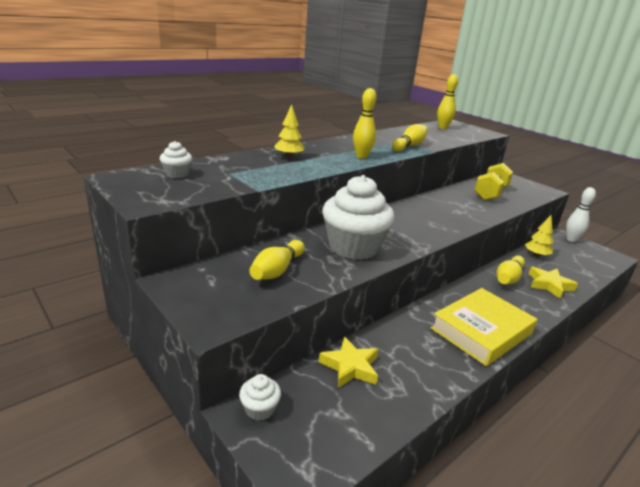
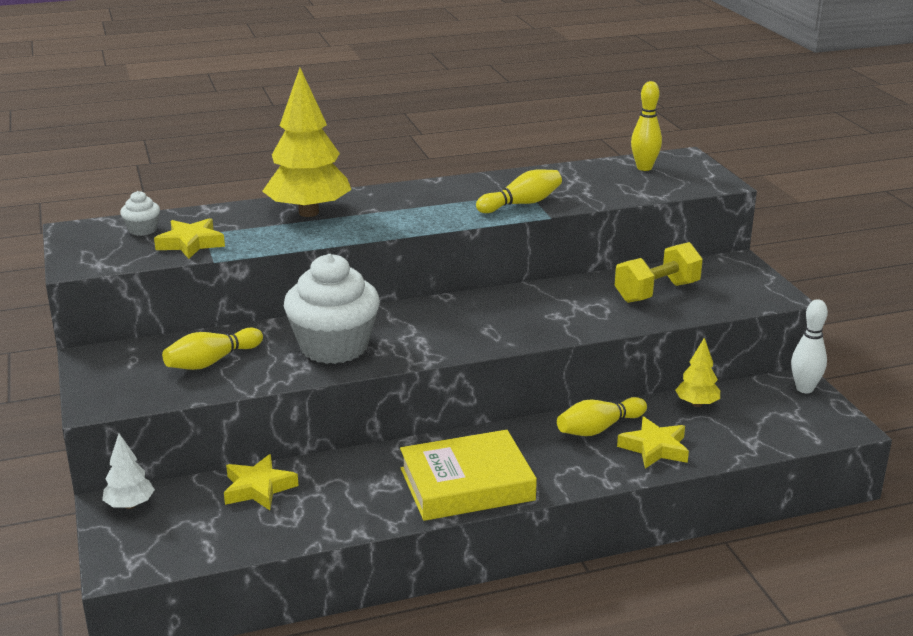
camera: 25 degrees right, 0 degrees up
white cupcake [239,374,281,421] -> white tree [102,433,155,509]
yellow tree [274,104,305,158] -> yellow tree [262,68,352,217], size x2.05
yellow bowling pin [353,88,376,158] -> none
none -> yellow star [154,218,225,259]

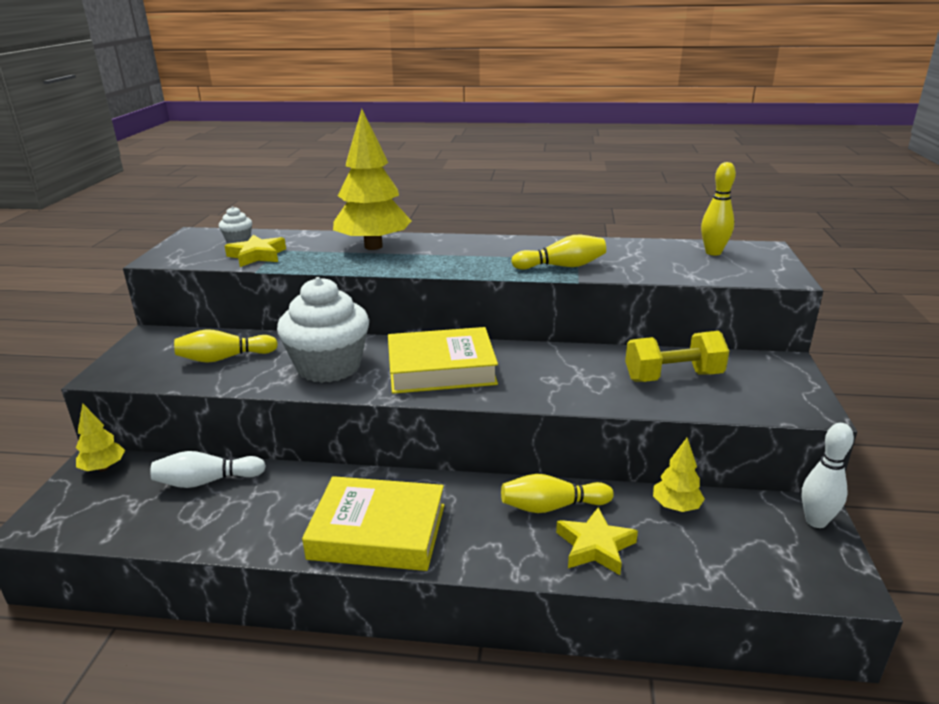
camera: 25 degrees right, 0 degrees up
white tree [102,433,155,509] -> yellow tree [76,403,125,472]
yellow star [224,454,299,510] -> white bowling pin [150,451,266,488]
none -> yellow book [388,327,498,394]

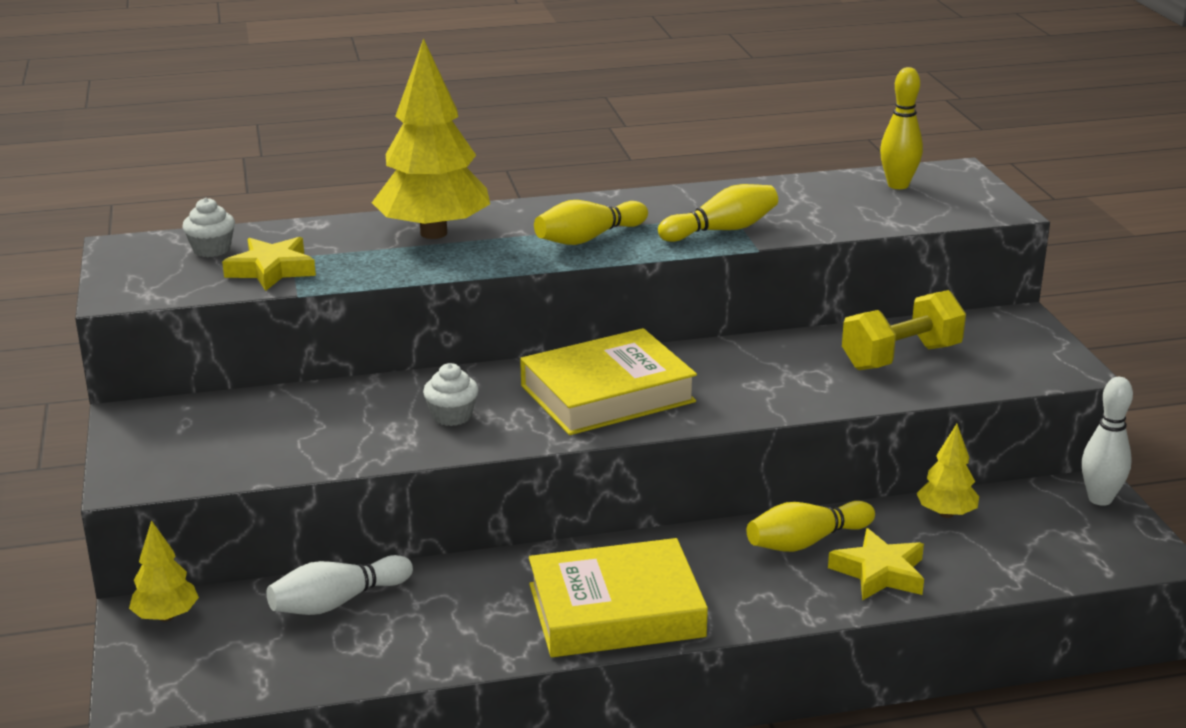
camera: 20 degrees left, 0 degrees up
yellow bowling pin [174,329,278,363] -> yellow bowling pin moved to [534,200,648,245]
white cupcake [277,277,369,383] -> white cupcake [423,363,479,426], size x0.43

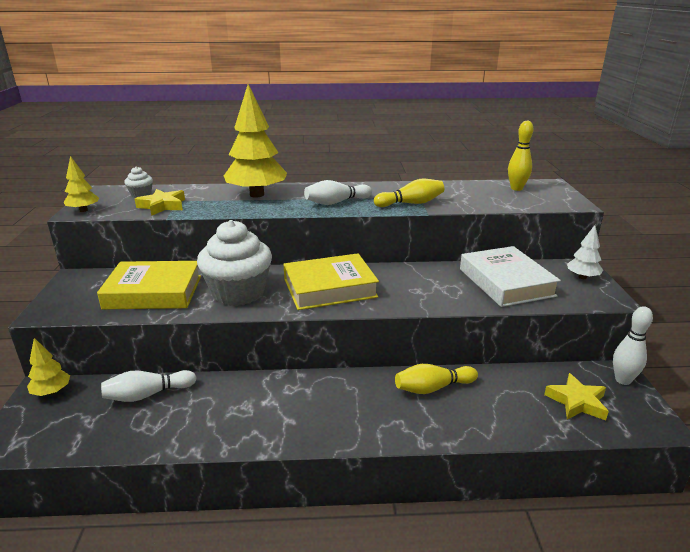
camera: 10 degrees right, 0 degrees up
white cupcake [423,363,479,426] -> white cupcake [197,220,272,306], size x2.31
yellow book [529,538,708,657] -> yellow book moved to [97,261,201,309]
yellow bowling pin [534,200,648,245] -> white bowling pin [304,180,372,205]
yellow star [828,528,924,601] -> yellow star moved to [544,373,609,421]
yellow dumbbell [842,290,966,370] -> white book [460,246,561,307]
yellow tree [917,424,979,518] -> yellow tree moved to [63,156,99,212]
none -> white tree [567,225,603,279]

